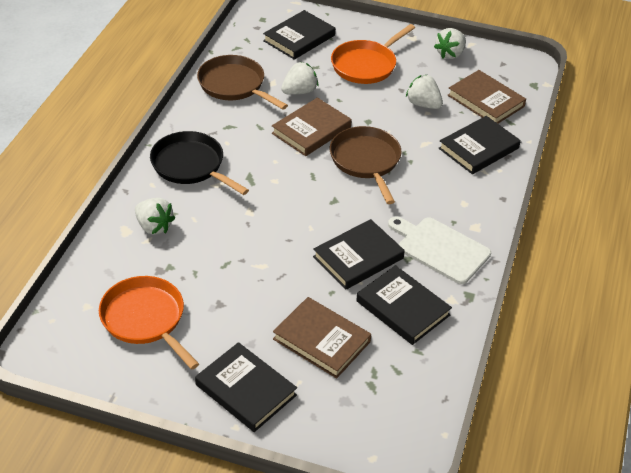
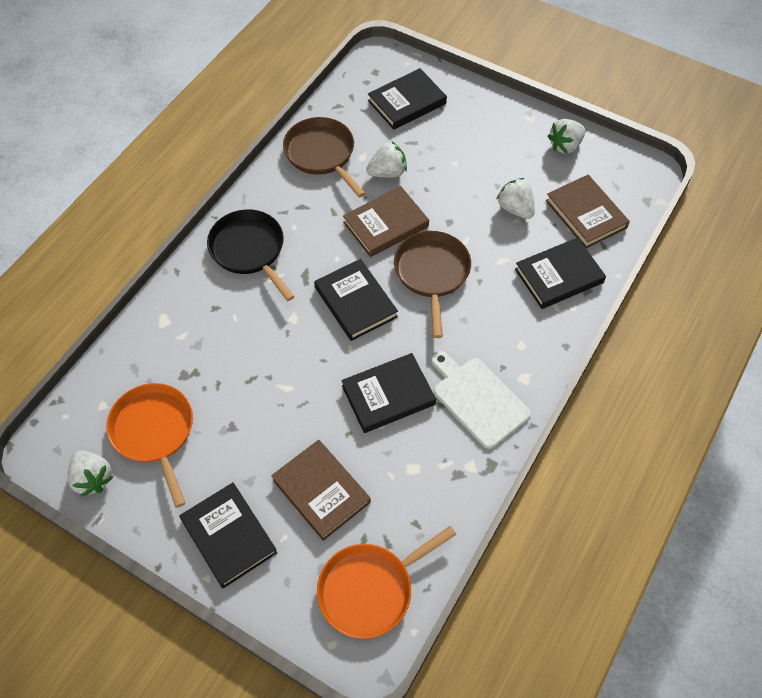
camera: 15 degrees right, 15 degrees up
white strawberry [135,198,175,235] -> white strawberry moved to [68,450,113,497]
orange pan [331,24,415,84] -> orange pan moved to [317,526,456,639]
black book [356,265,452,345] -> black book moved to [314,259,398,341]

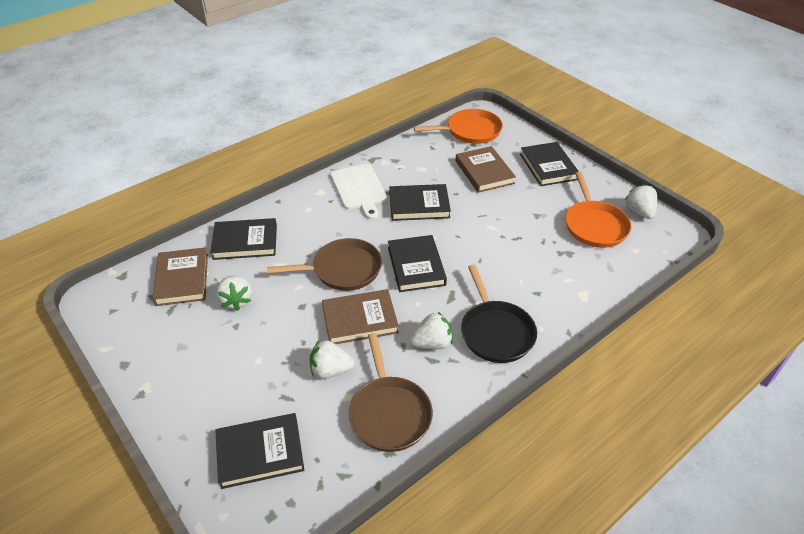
camera: 160 degrees left, 15 degrees down
brown pan [394,231,471,338] -> brown pan turned 120 degrees counterclockwise [267,238,382,291]
white strawberry [548,119,585,154] -> white strawberry moved to [410,312,453,349]

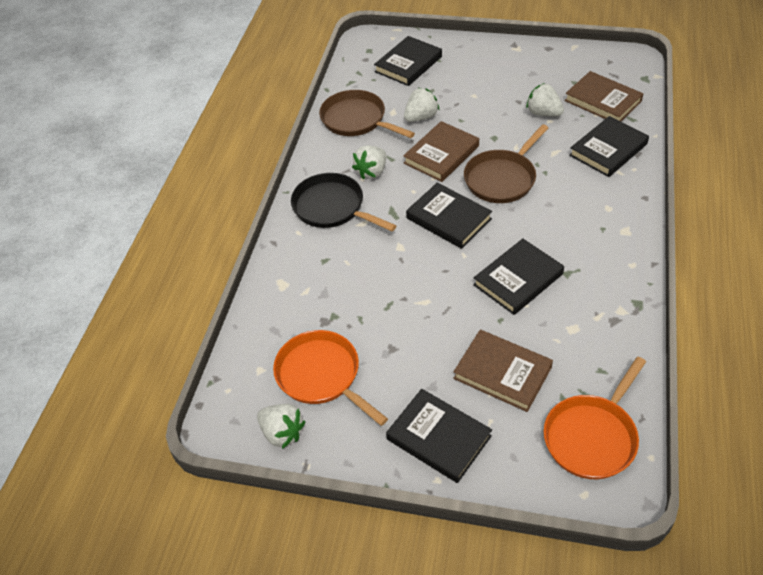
camera: 145 degrees right, 5 degrees up
white cutting board [330,164,387,219] -> none

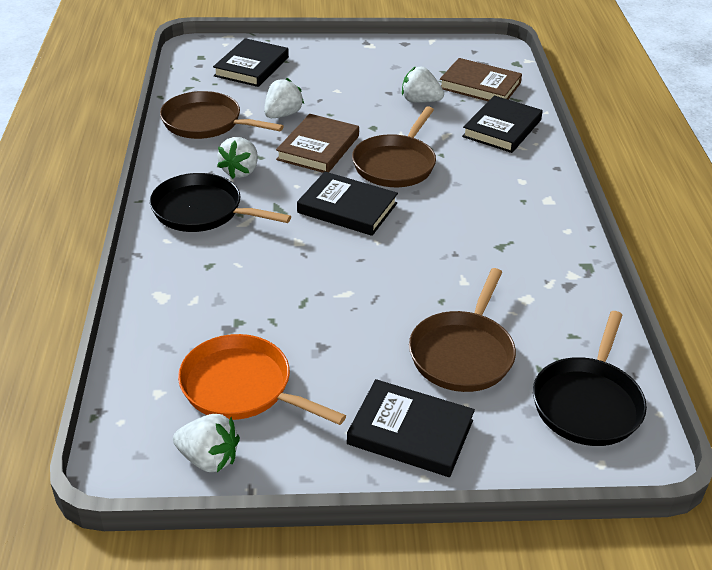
camera: 20 degrees left, 10 degrees down
brown book [453,330,553,412] -> brown pan [409,268,516,392]
black book [473,238,564,315] -> none
orange pan [544,357,646,479] -> black pan [533,311,647,446]

